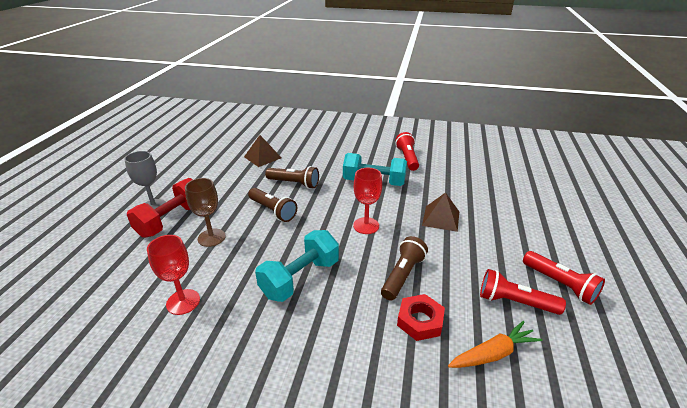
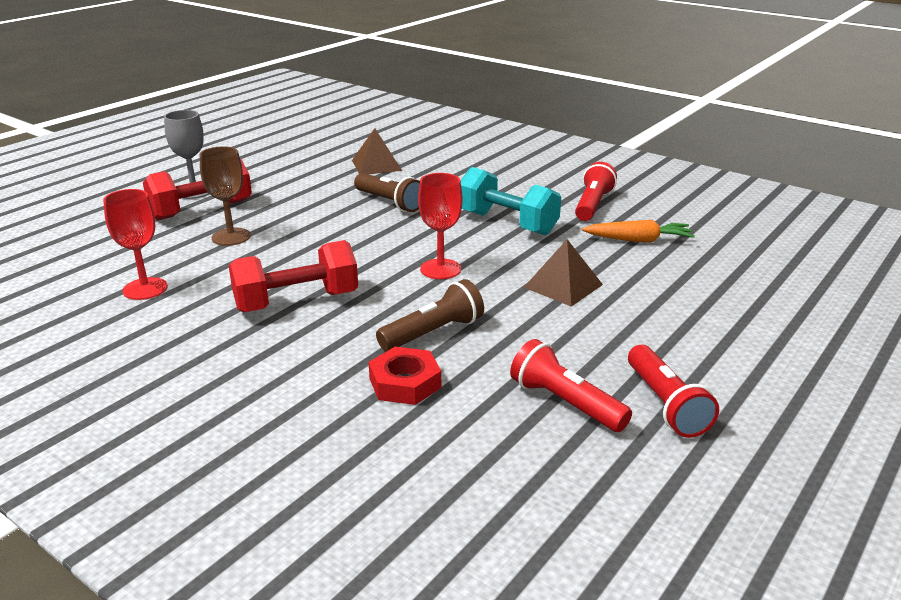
camera: 25 degrees right, 5 degrees down
brown flashlight [248,188,297,222] -> none
turquoise dumbbell [255,230,339,302] -> red dumbbell [229,240,358,312]
orange carrot [448,321,542,368] -> orange carrot moved to [582,220,695,242]

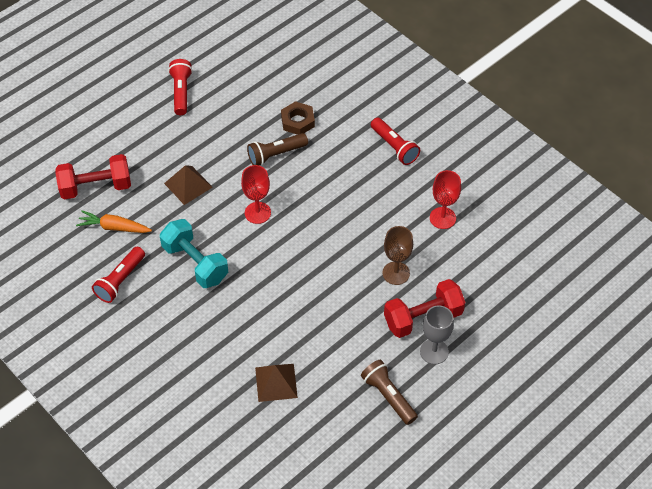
camera: 170 degrees left, 25 degrees up
red dumbbell [229,240,358,312] -> red dumbbell moved to [55,154,131,200]
brown flashlight [354,173,420,212] -> brown flashlight moved to [361,360,418,425]
red nut [369,347,441,405] -> brown nut [281,101,315,135]
red flashlight [510,339,632,432] -> red flashlight moved to [371,117,420,165]

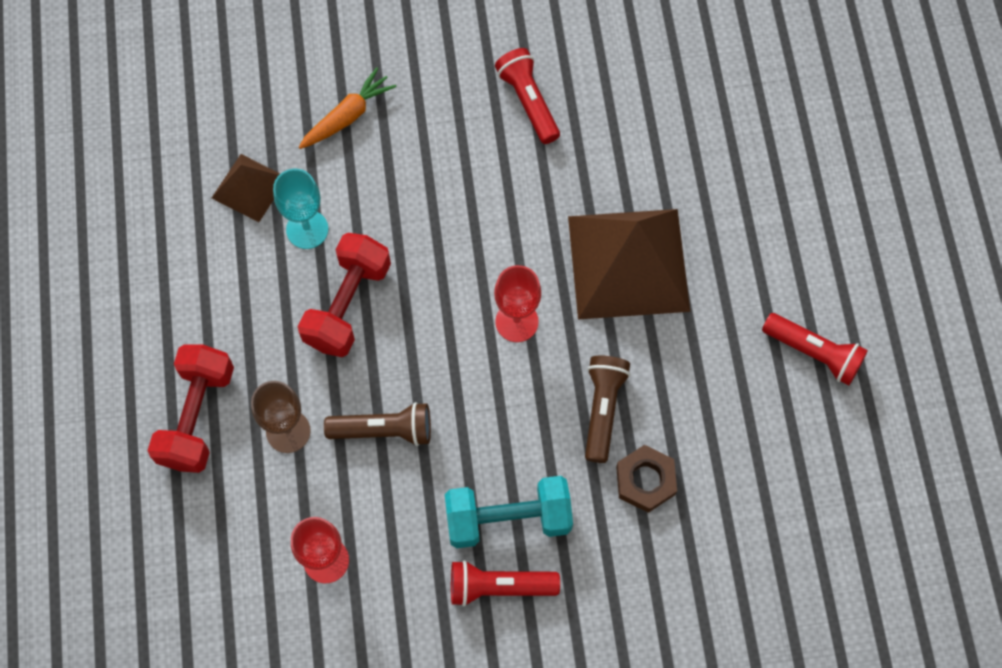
camera: 125 degrees right, 15 degrees up
red dumbbell [55,154,131,200] -> red dumbbell moved to [298,233,391,357]
orange carrot [76,210,152,233] -> orange carrot moved to [299,67,397,149]
turquoise dumbbell [160,219,228,288] -> turquoise dumbbell moved to [445,476,573,548]
brown pyramid [164,165,213,205] -> brown pyramid [568,209,690,319], size x1.96
brown flashlight [361,360,418,425] -> brown flashlight moved to [324,402,431,446]
grey goblet [420,305,454,364] -> none
none -> turquoise goblet [273,169,328,249]

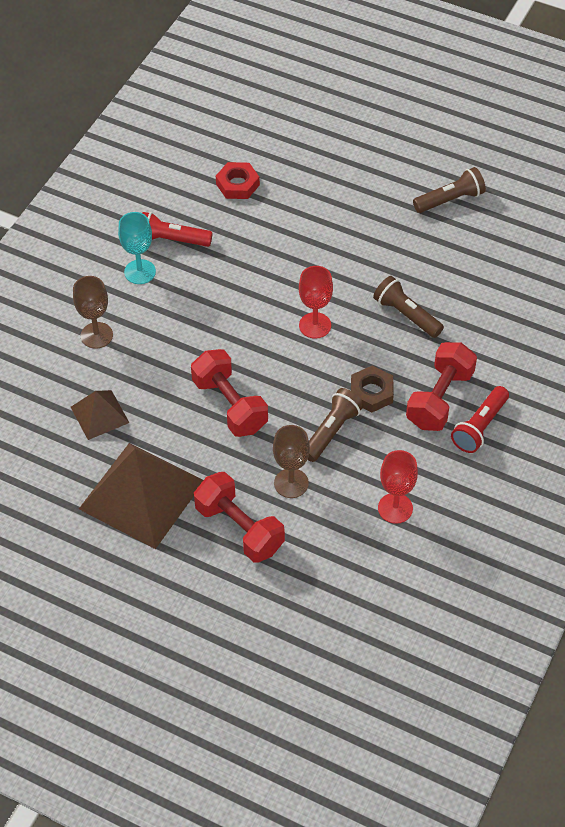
camera: 55 degrees left, 15 degrees down
turquoise goblet [273,169,328,249] -> turquoise goblet moved to [118,212,156,284]
orange carrot [299,67,397,149] -> brown goblet [73,276,113,349]
turquoise dumbbell [445,476,573,548] -> red dumbbell [406,342,477,431]
brown pyramid [568,209,690,319] -> brown pyramid moved to [79,443,203,549]
brown nut [616,445,677,513] -> brown nut moved to [351,366,394,412]
red flashlight [762,313,868,385] -> brown flashlight [413,167,486,213]
none -> red nut [216,162,260,199]

